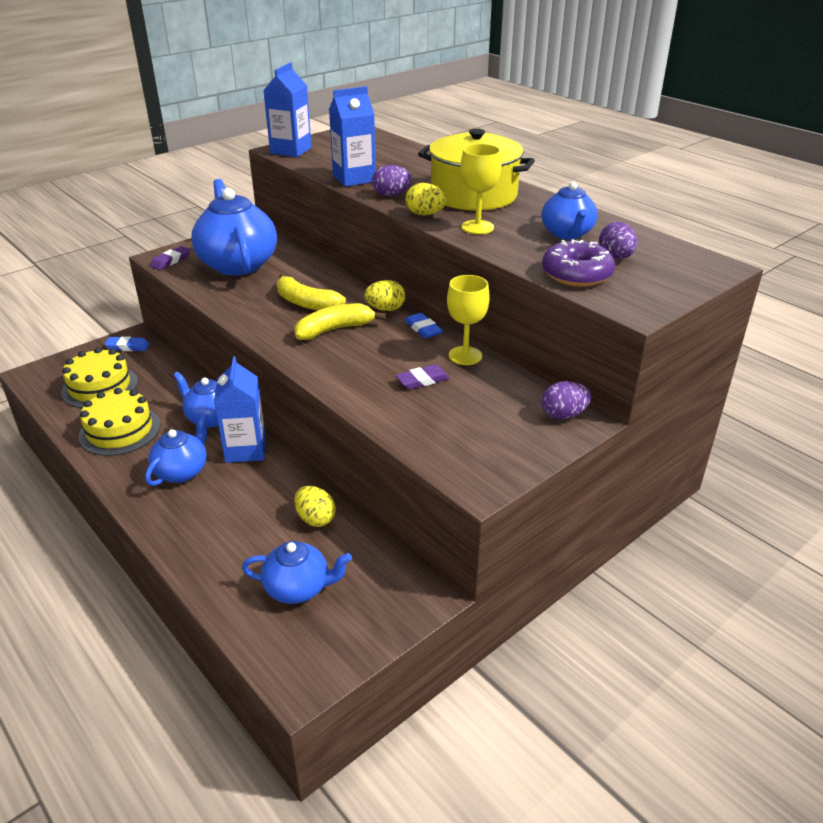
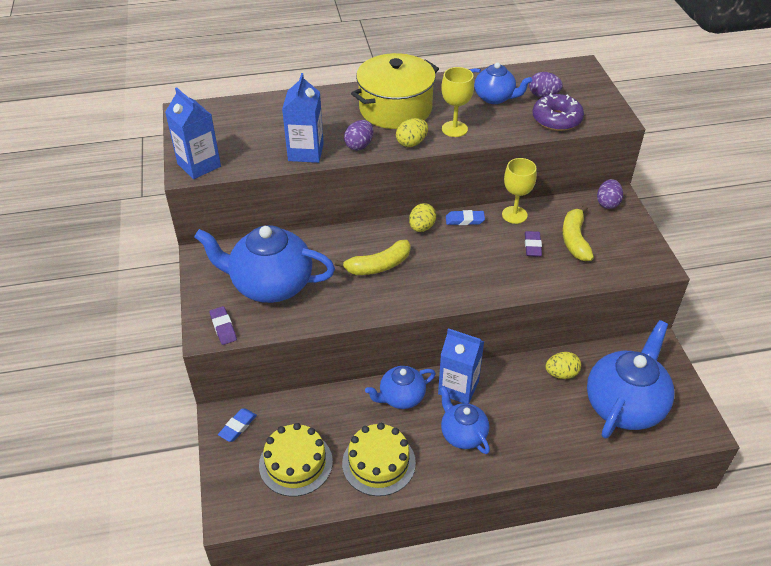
camera: 60 degrees left, 10 degrees up
blue teapot [242,541,352,604] -> blue teapot [587,320,674,439], size x1.79
yellow banana [294,303,386,340] -> yellow banana moved to [562,205,594,261]

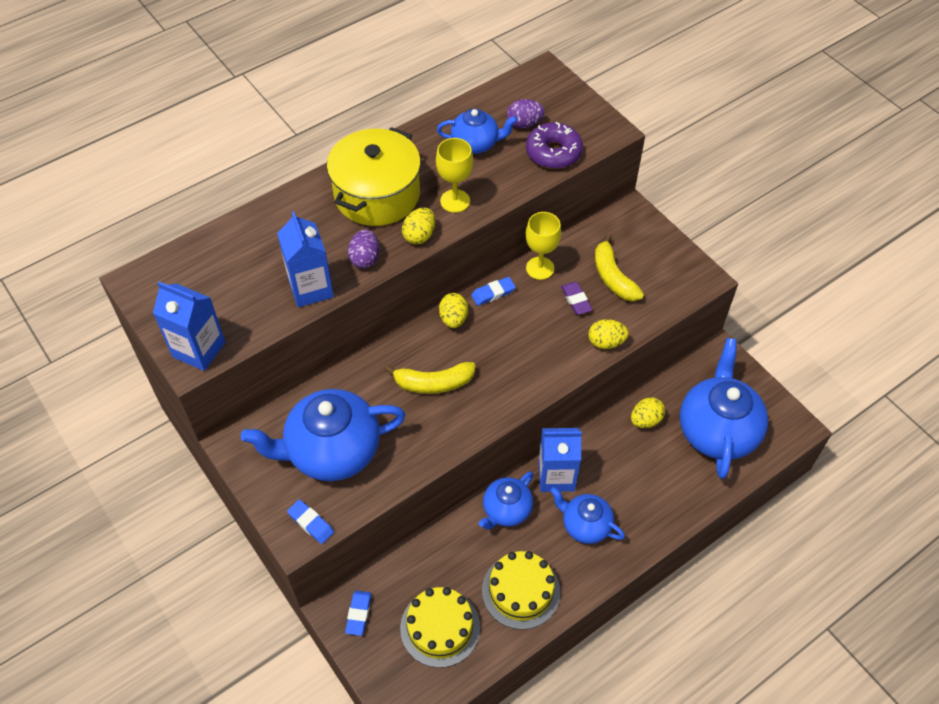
camera: 25 degrees left, 10 degrees up
purple eraser [209,306,237,345] -> blue eraser [287,499,334,544]
yellow banana [335,240,411,275] -> yellow banana turned 45 degrees clockwise [385,362,476,394]
purple egg [597,179,623,209] -> none
none -> yellow egg [588,319,629,349]

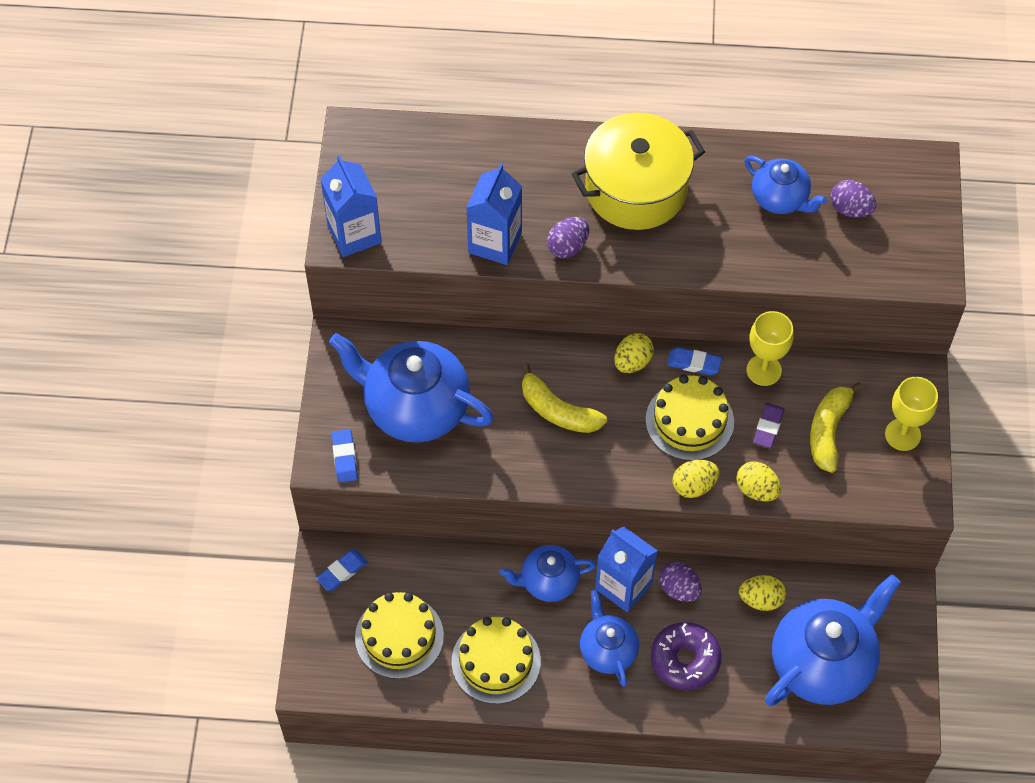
camera: 40 degrees right, 5 degrees up
yellow egg [402,207,435,244] -> yellow egg moved to [672,460,720,498]
yellow goblet [436,138,473,213] -> yellow goblet moved to [885,377,938,451]
purple donut [526,122,583,169] -> purple donut moved to [651,622,722,690]
none -> yellow cake [646,375,734,461]
none -> purple egg [659,562,702,602]

